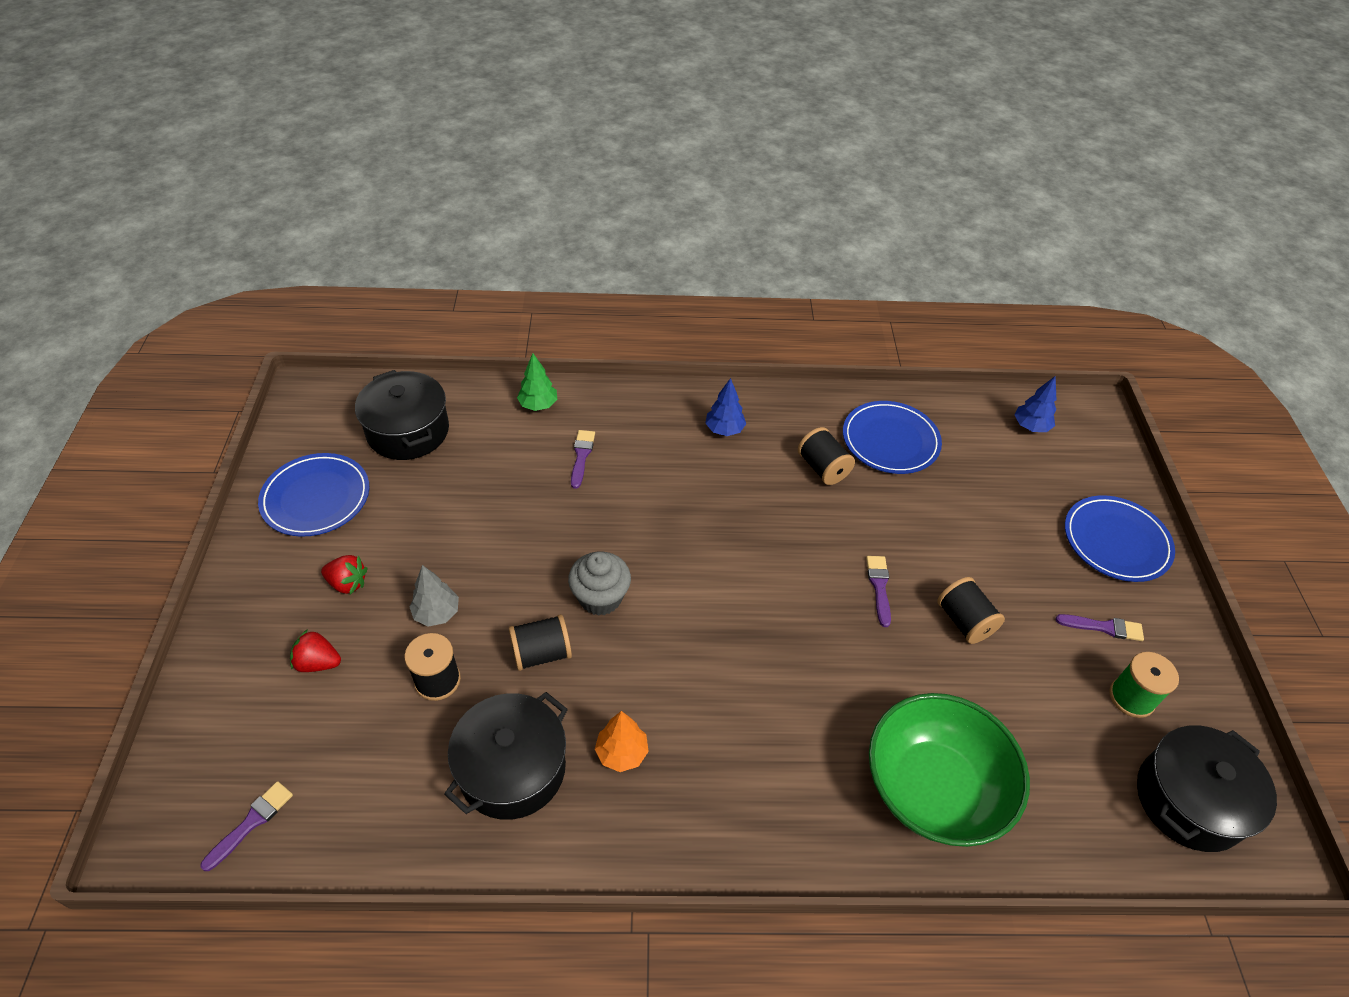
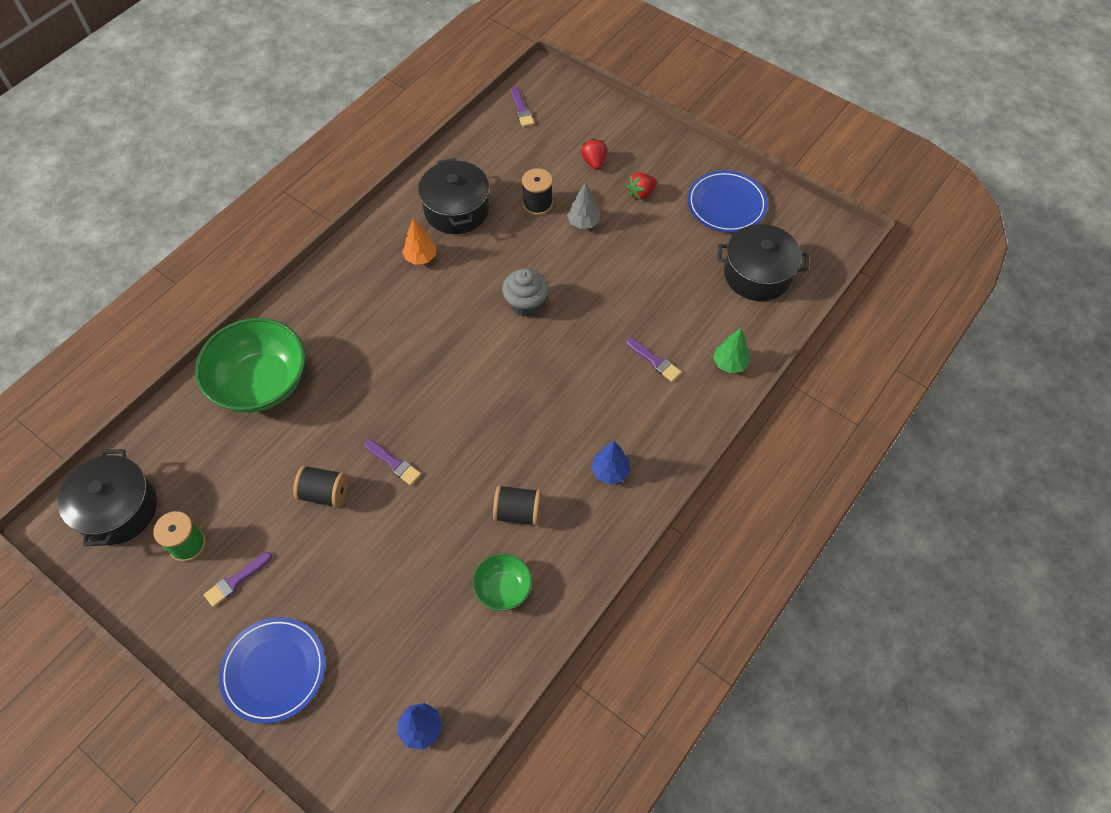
camera: 130 degrees right, 10 degrees up
red strawberry [290,629,341,672] -> red strawberry turned 60 degrees counterclockwise [581,139,607,170]
black spool [509,614,572,671] -> none
blue plate [843,401,942,474] -> green bowl [472,553,532,611]

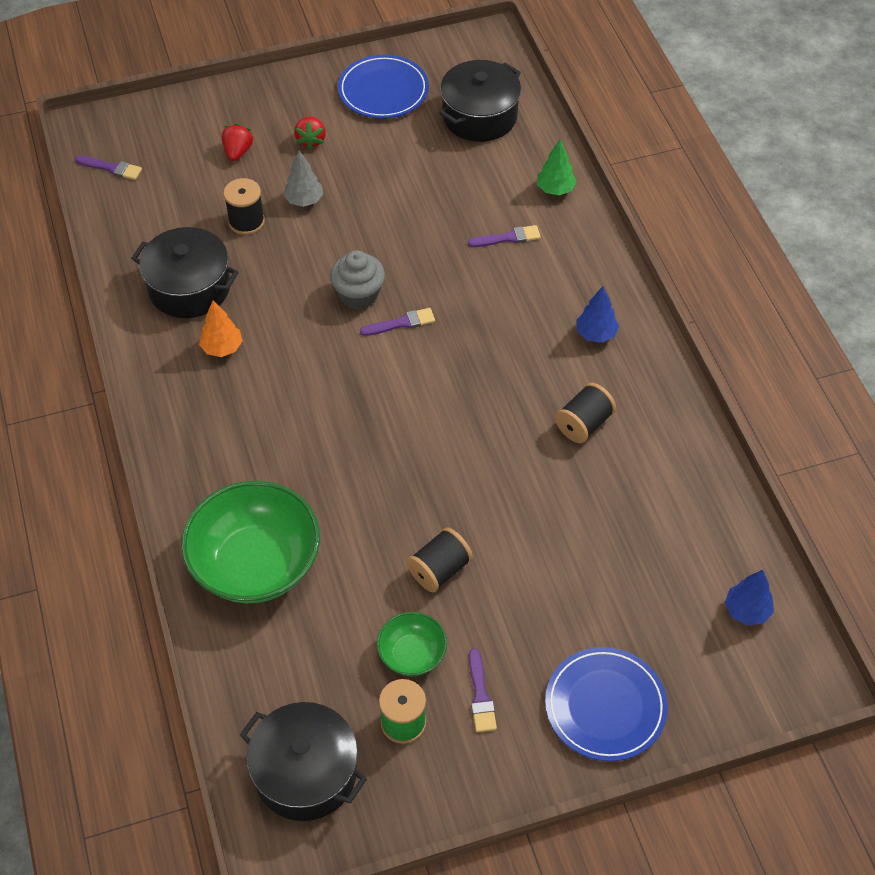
camera: 55 degrees left, 5 degrees down
purple brush [364,440,421,485] -> purple brush moved to [360,308,435,336]
green bowl [472,553,532,611] -> green bowl moved to [377,612,447,676]
red strawberry [581,139,607,170] -> red strawberry turned 75 degrees clockwise [222,123,253,161]

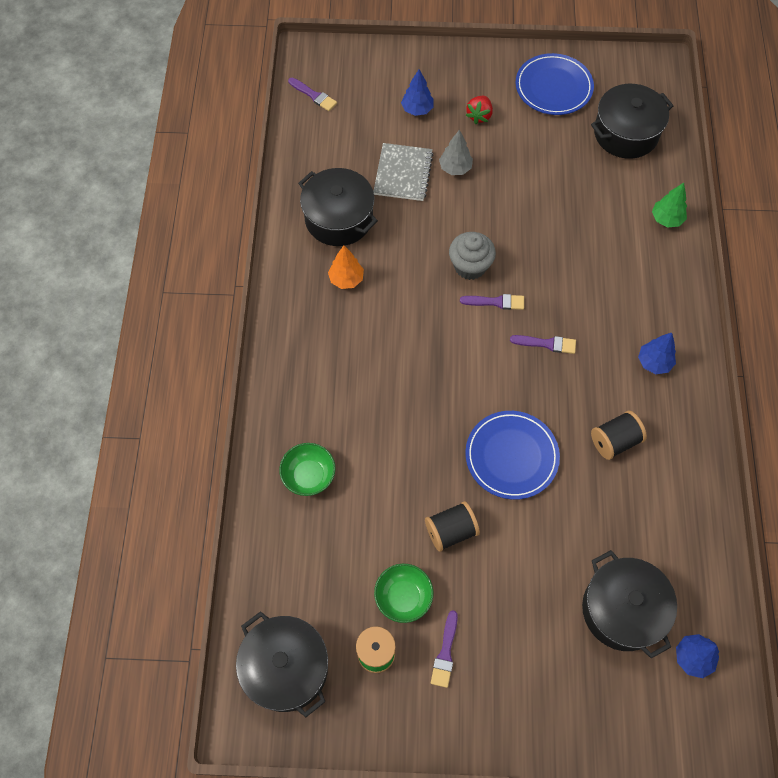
camera: 20 degrees right, 10 degrees up
green bowl [181,481,320,603] -> green bowl [279,443,336,496], size x0.50
red strawberry [222,123,253,161] -> blue tree [401,69,434,116]
black spool [223,178,265,235] -> grey notebook [373,143,434,201]
purple brush [468,225,541,247] -> purple brush moved to [510,335,576,354]
blue plate [545,647,668,761] -> blue plate moved to [465,411,560,500]
none -> black pot [582,550,677,658]

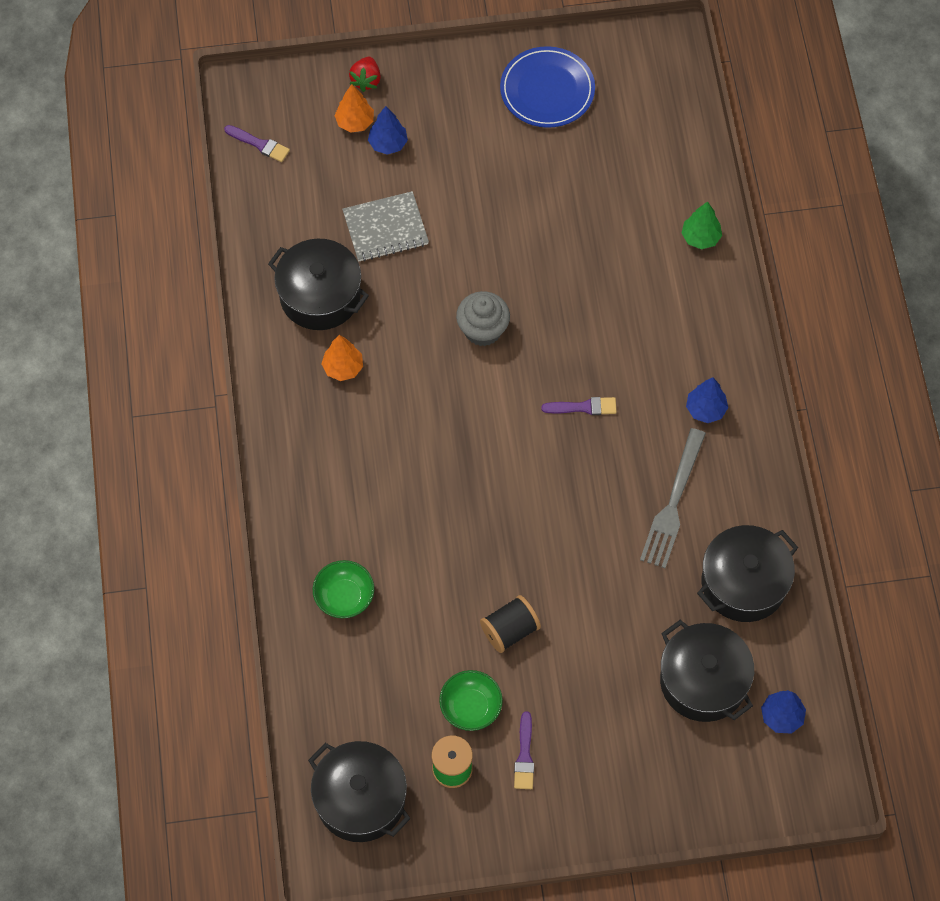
camera: 10 degrees left, 0 degrees up
grey notebook [373,143,434,201] -> grey notebook turned 75 degrees clockwise [342,191,429,262]
grey tree [439,130,473,175] -> none
purple brush [460,294,524,310] -> none
blue plate [465,411,560,500] -> none
red strawberry [466,96,493,124] -> red strawberry moved to [349,57,381,92]
black pot [591,84,673,159] -> black pot moved to [697,525,798,622]
black spool [591,411,647,460] -> grey fork [640,428,706,568]
none -> orange tree [334,84,374,133]

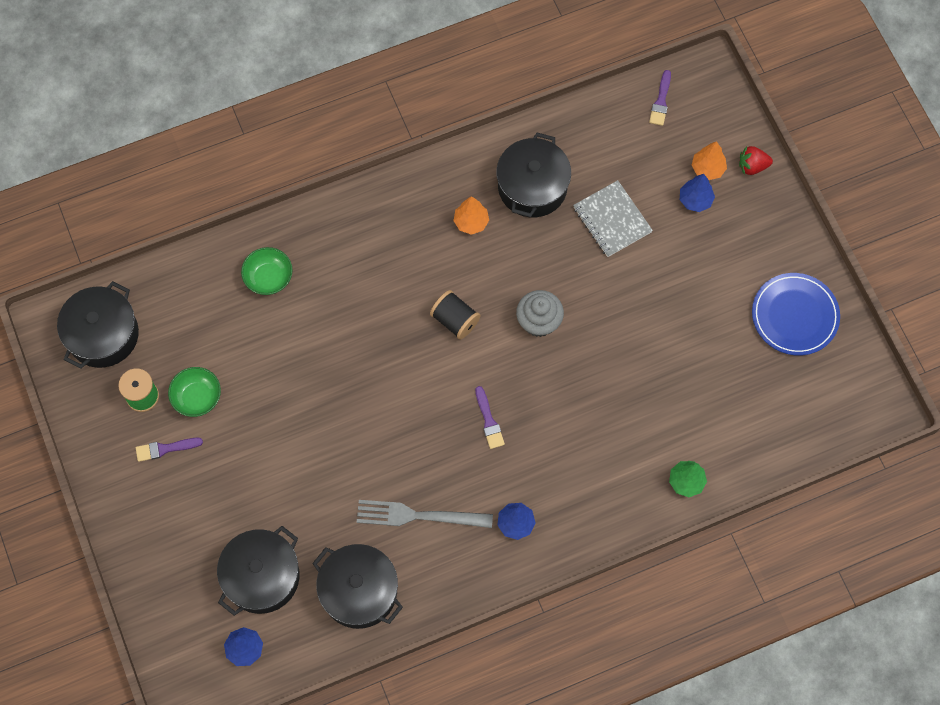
camera: 75 degrees right, 5 degrees up
black spool [480,595,541,653] -> black spool moved to [430,290,480,340]

